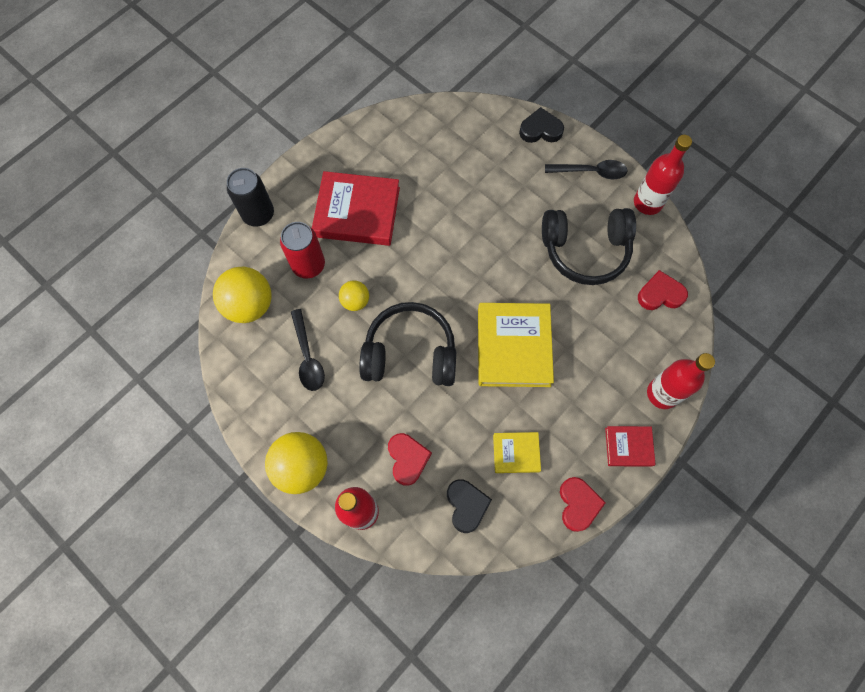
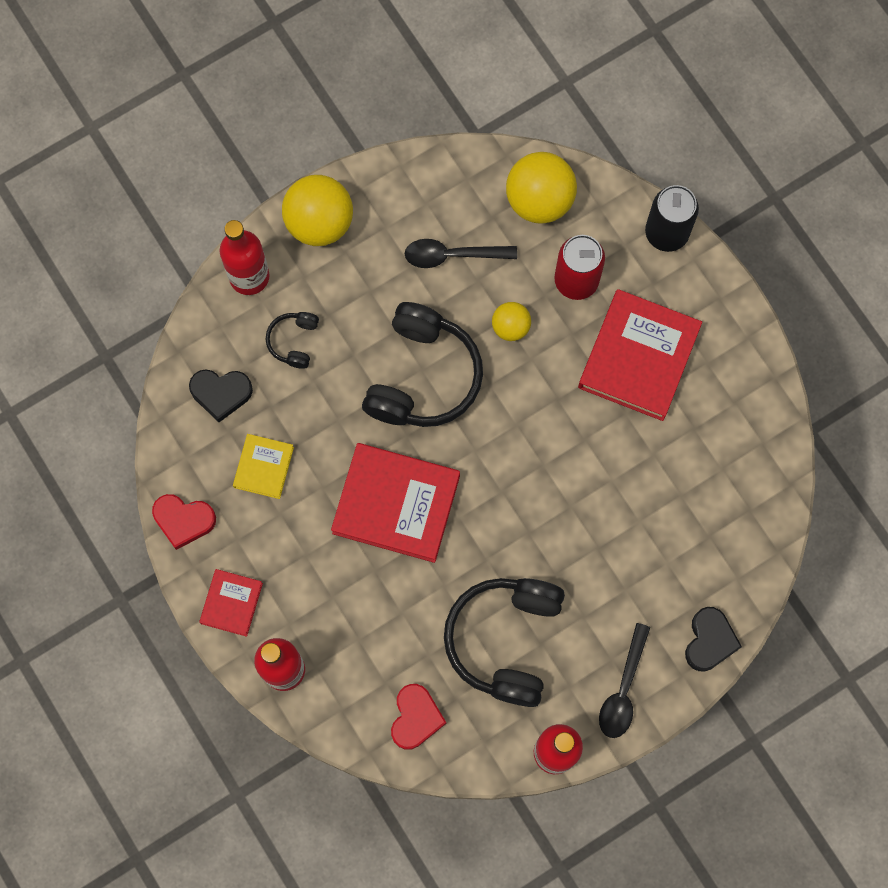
camera: 105 degrees right, 5 degrees up
red heart [388,433,432,486] -> black headphones [266,312,319,369]
yellow book [478,303,554,387] -> red book [331,443,460,563]

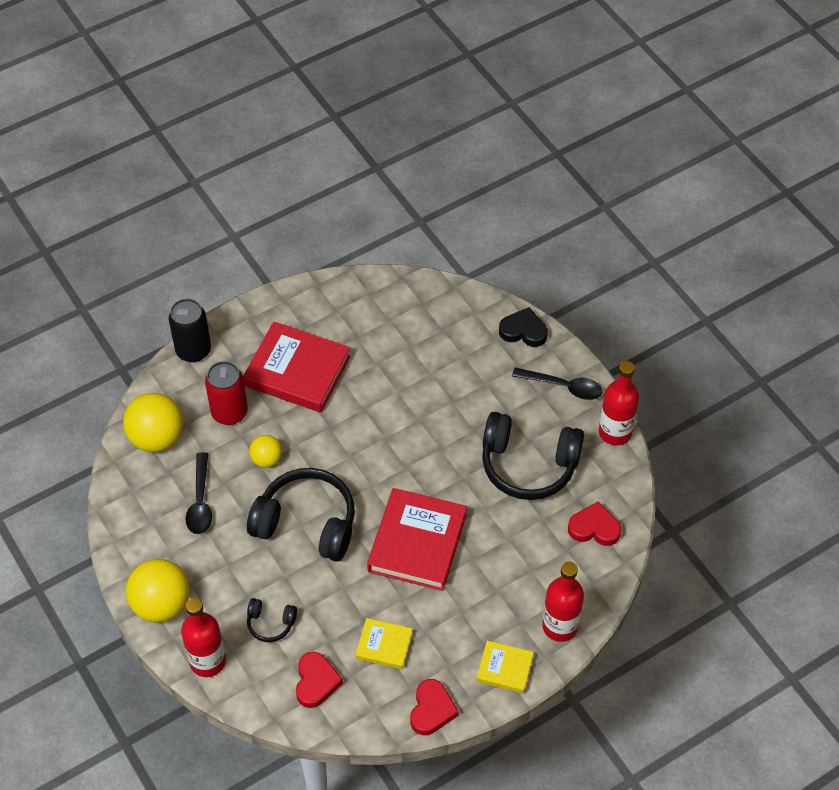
camera: 90 degrees left, 20 degrees down
black heart [189,370,253,422] -> red heart [296,652,343,708]
red book [199,569,263,637] -> yellow book [476,641,534,693]

